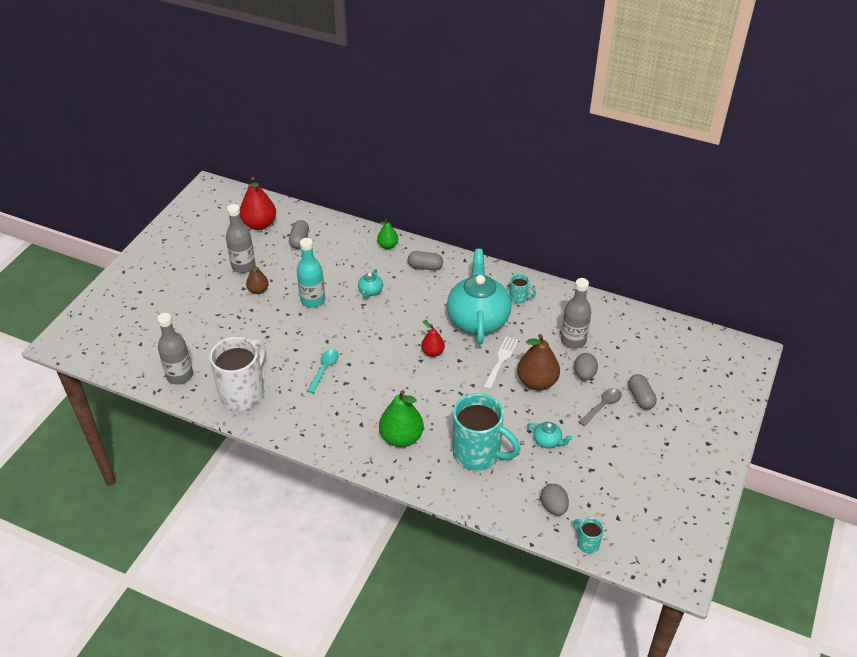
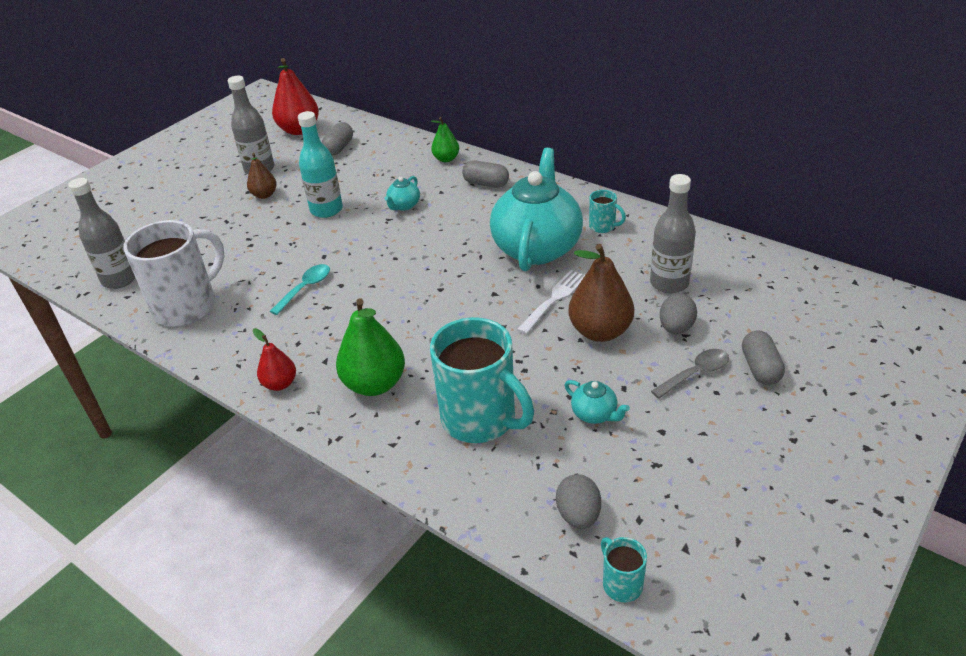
camera: 15 degrees right, 5 degrees down
red pear [421,321,445,357] -> red pear moved to [252,328,296,391]

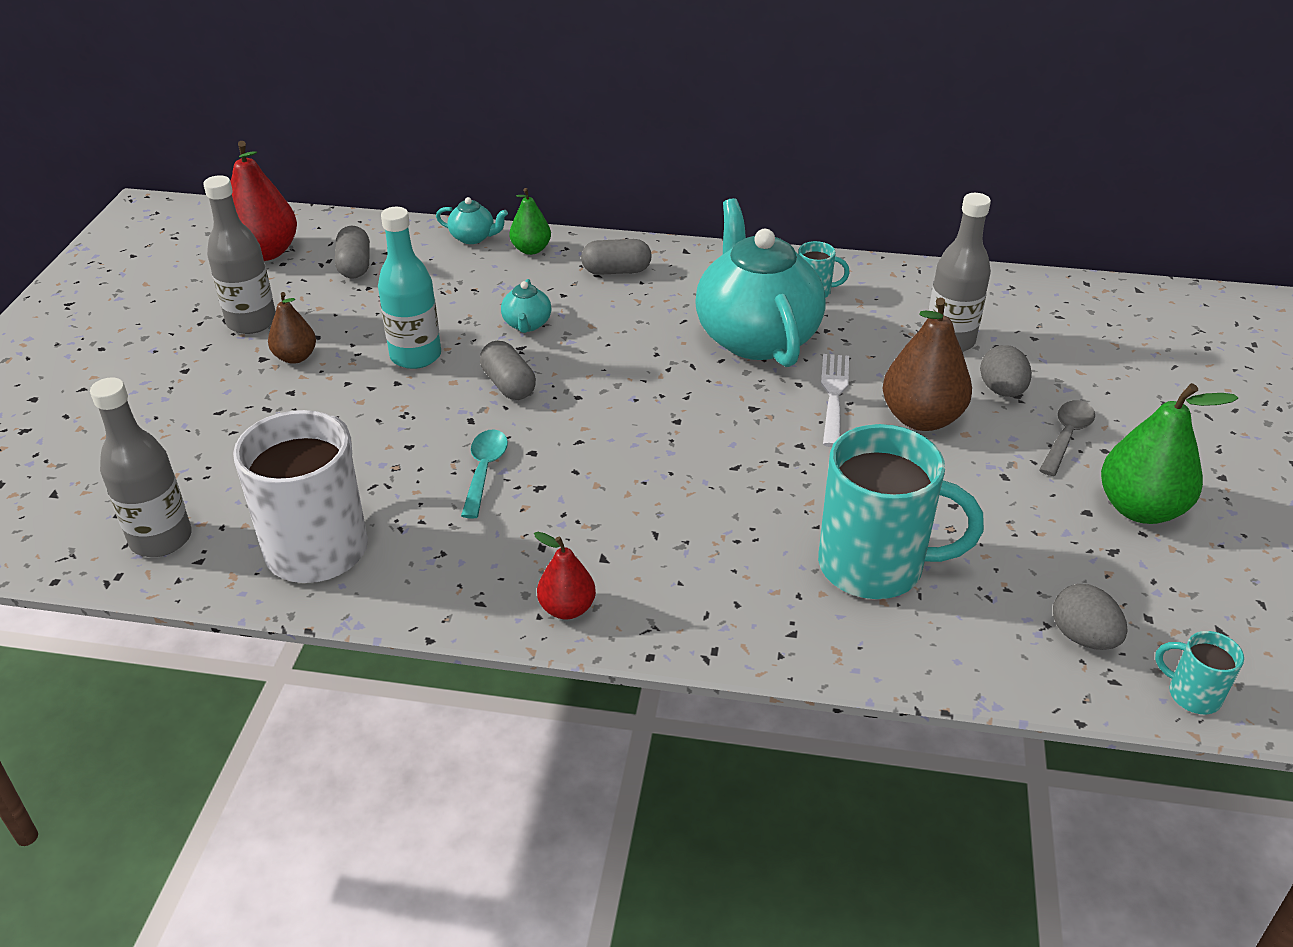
camera: 30 degrees left, 0 degrees up
green pear [336,298,405,396] -> green pear moved to [1101,383,1238,524]
turquoise teapot [565,380,630,424] -> turquoise teapot moved to [436,197,508,244]
grey capsule [742,330,785,385] -> grey capsule moved to [480,341,536,400]

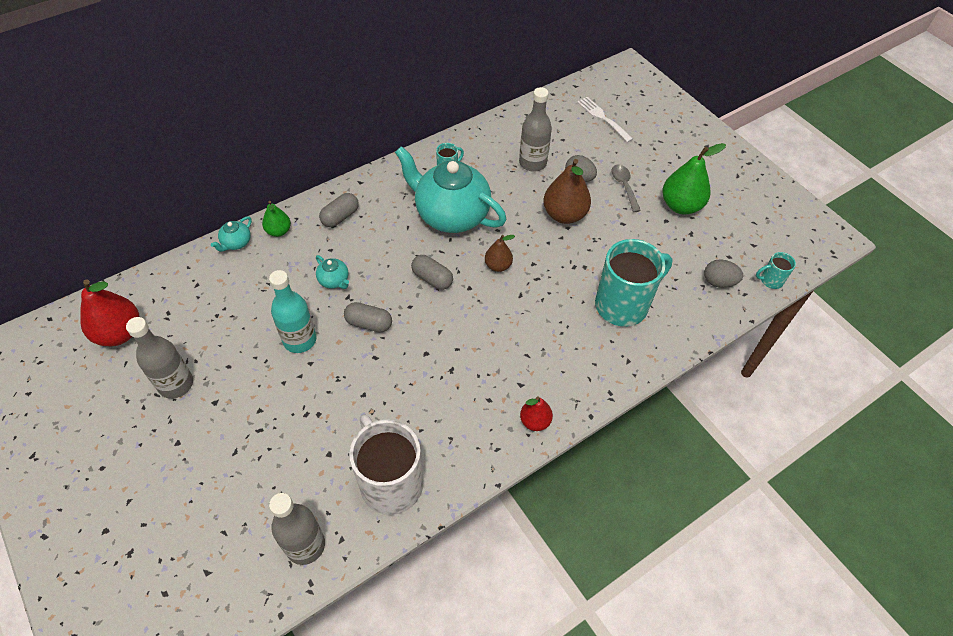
camera: 45 degrees left, 15 degrees up
brown pear [268,292,316,364] -> brown pear moved to [485,235,515,272]
grey capsule [335,226,370,279] -> grey capsule moved to [411,255,453,290]
turquoise teapot [436,197,508,244] -> turquoise teapot turned 150 degrees clockwise [211,216,252,252]
turquoise spoon [461,430,508,519] -> none
white fork [821,354,849,447] -> white fork moved to [577,97,633,143]

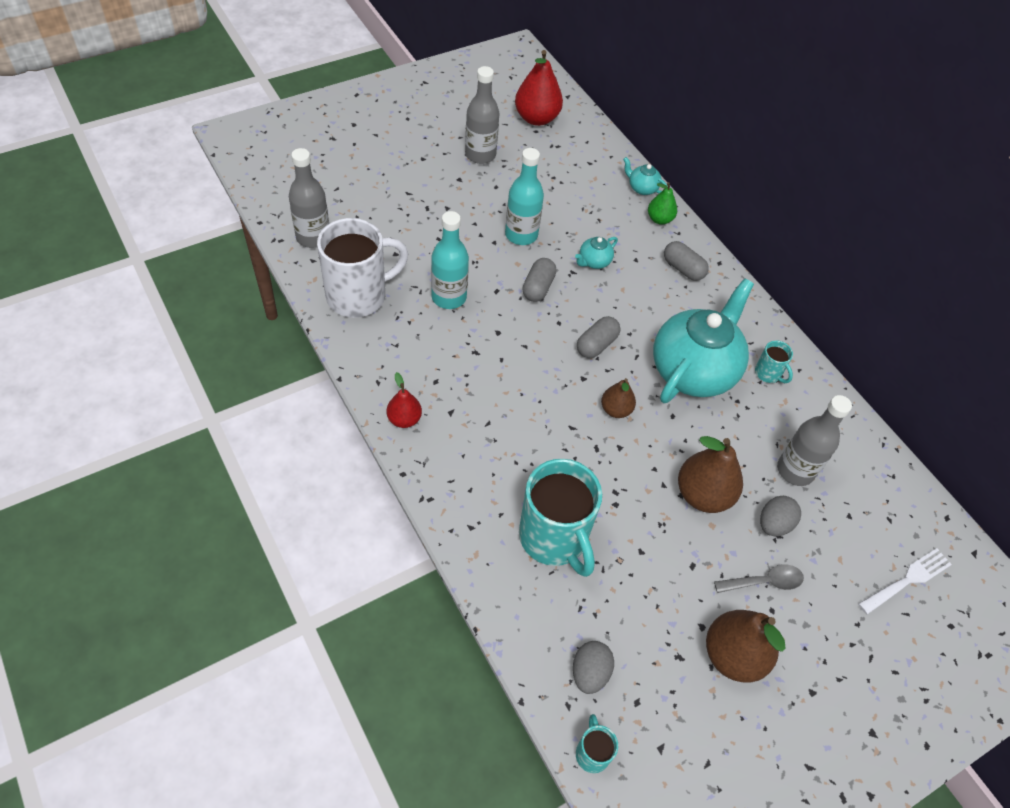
camera: 90 degrees right, 0 degrees up
green pear [662,143,726,214] -> brown pear [706,610,786,682]
none -> turquoise bottle [431,211,469,309]

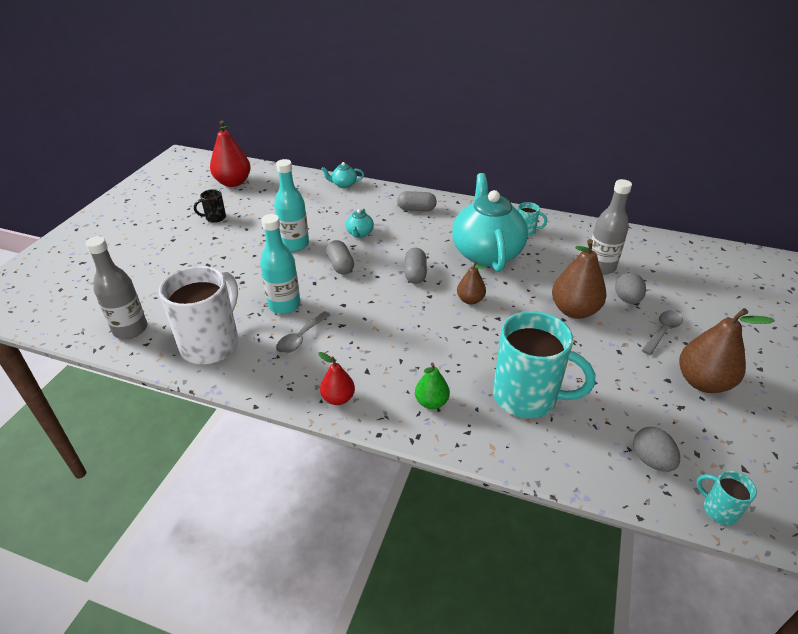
camera: 35 degrees left, 15 degrees down
grey bottle [465,66,500,164] -> black mug [194,189,226,223]
green pear [648,182,677,225] -> green pear moved to [415,363,450,409]
white fork [858,548,952,615] -> none
none -> grey spoon [276,311,331,353]

